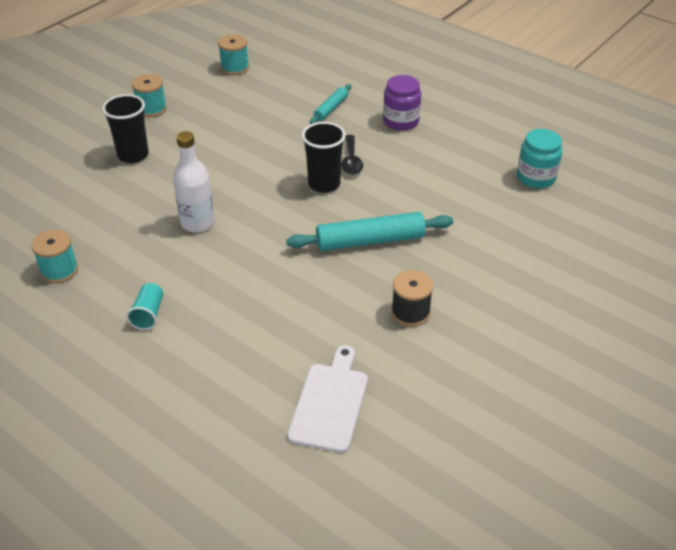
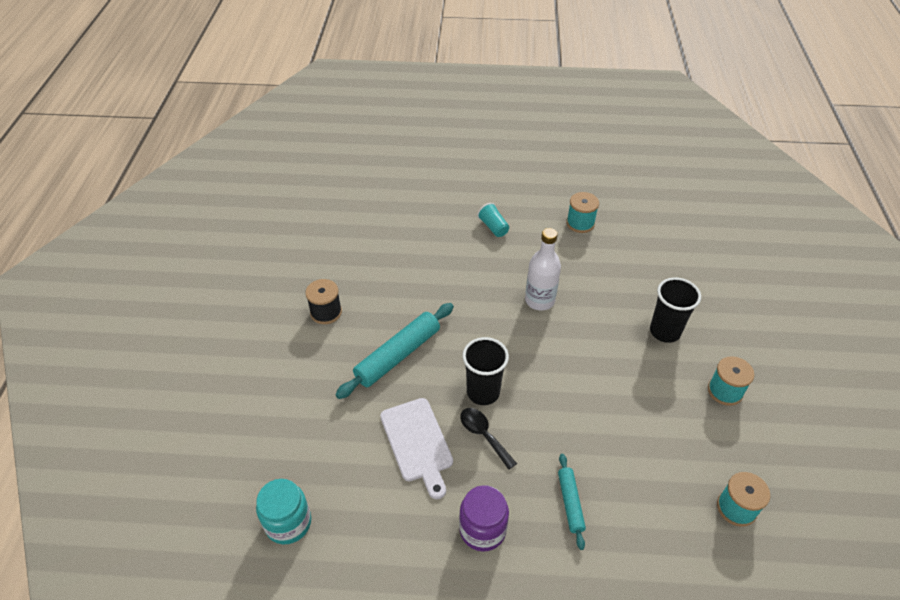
camera: 145 degrees right, 5 degrees up
white cutting board [287,345,368,453] -> white cutting board moved to [380,398,453,499]

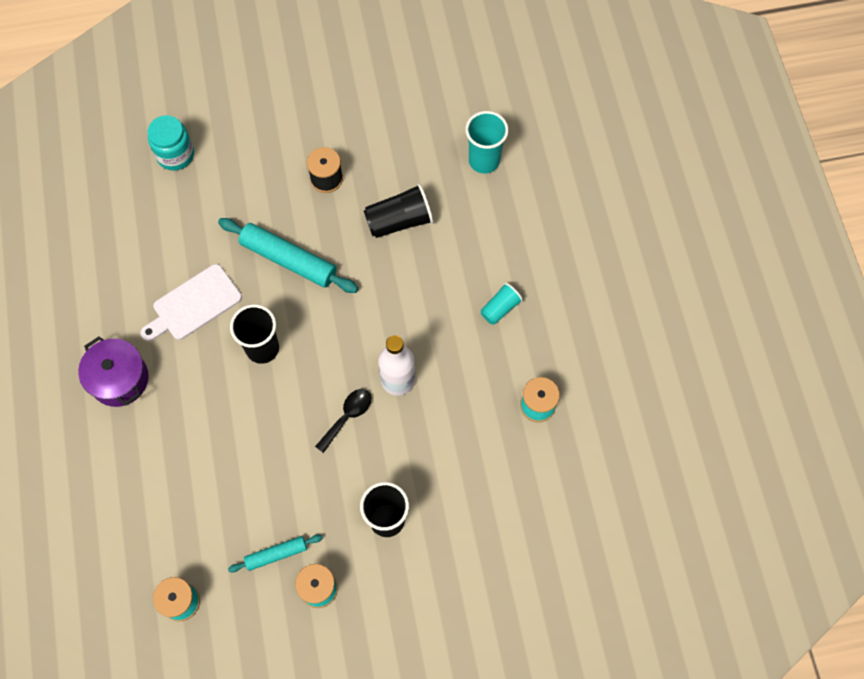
camera: 75 degrees right, 20 degrees up
turquoise jar [256,479,311,544] -> turquoise jar moved to [148,115,194,171]
purple jar [459,485,509,552] -> purple pot [78,336,149,407]
black spoon [460,408,517,470] -> black spoon moved to [315,389,371,453]
turquoise rolling pin [558,454,586,550] -> turquoise rolling pin moved to [228,535,322,573]
none -> black cup [364,183,433,238]
none -> turquoise cup [465,111,509,174]

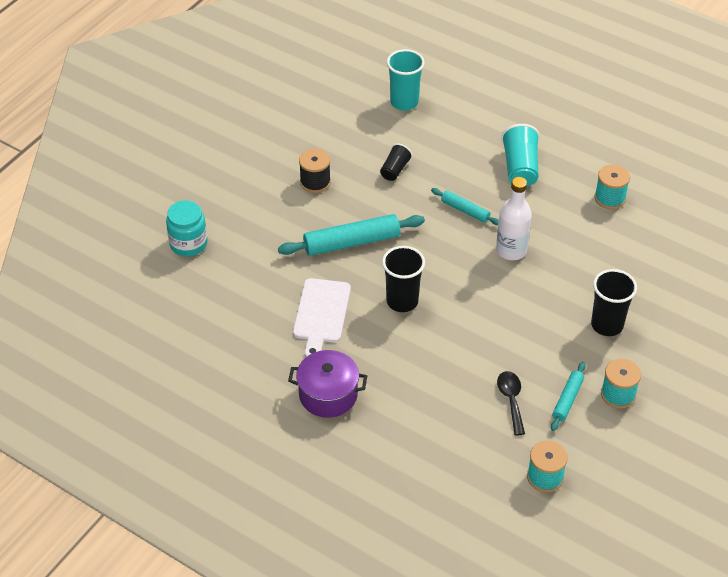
camera: 45 degrees left, 20 degrees down
black spoon [315,389,371,453] -> black spoon moved to [497,371,525,435]
black cup [364,183,433,238] -> black cup [380,144,413,181], size x0.61
turquoise cup [481,283,523,325] -> turquoise cup [501,124,540,186], size x1.65
none -> turquoise rolling pin [431,188,499,225]

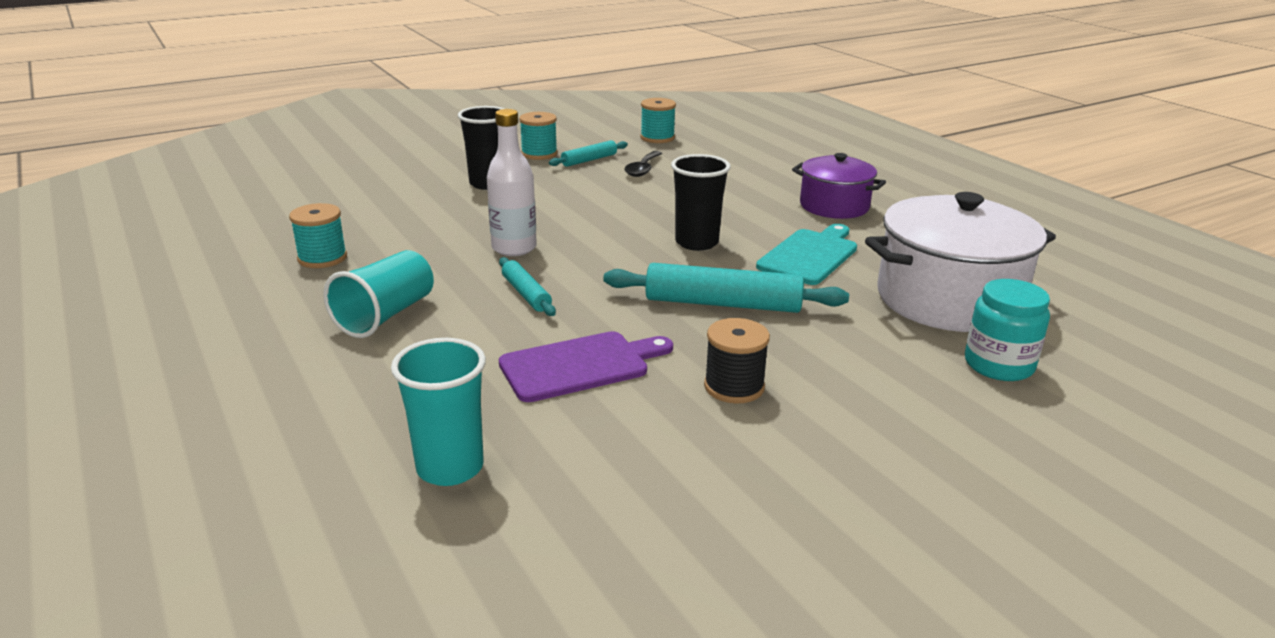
camera: 155 degrees left, 20 degrees down
white cutting board [293,278,351,357] -> turquoise cutting board [756,224,857,285]
black cup [380,144,413,181] -> purple cutting board [499,331,673,402]
none -> white pot [865,192,1056,332]

